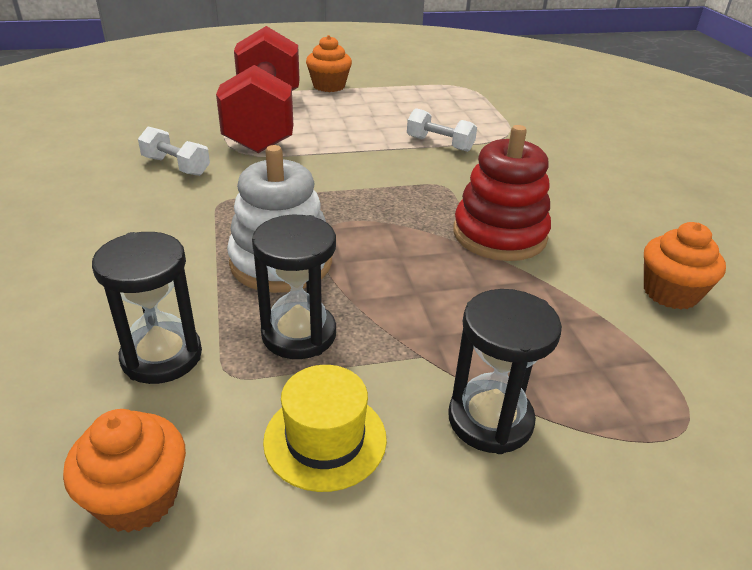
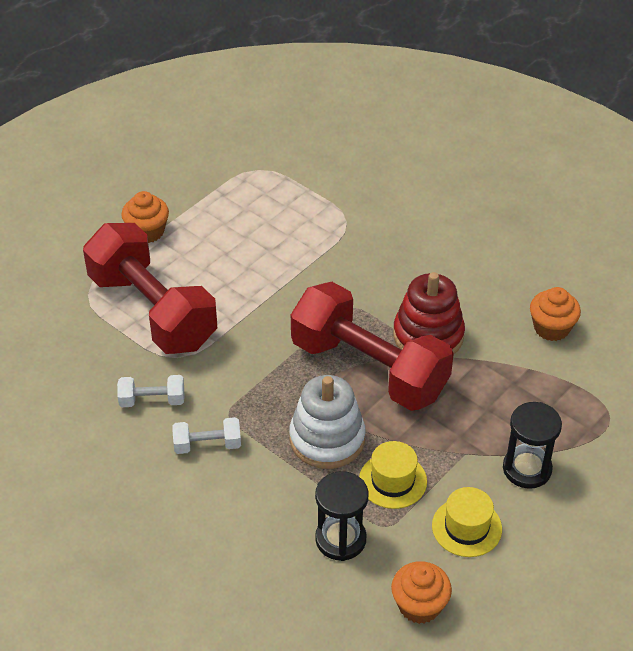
camera: 35 degrees left, 10 degrees up
black hourglass [252,215,336,359] -> yellow hat [359,441,427,509]
white dumbbell [407,108,477,152] -> white dumbbell moved to [172,417,241,454]
none -> red dumbbell [291,282,454,411]

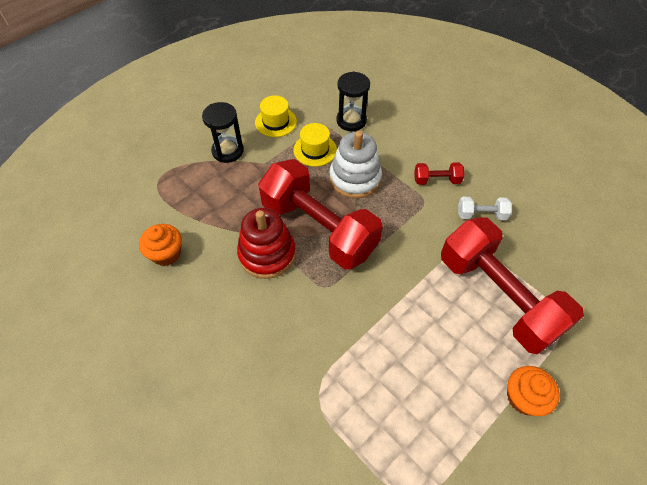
camera: 175 degrees left, 10 degrees up
white dumbbell [172,417,241,454] -> red dumbbell [414,162,464,185]
orange cupcake [391,561,452,624] -> none

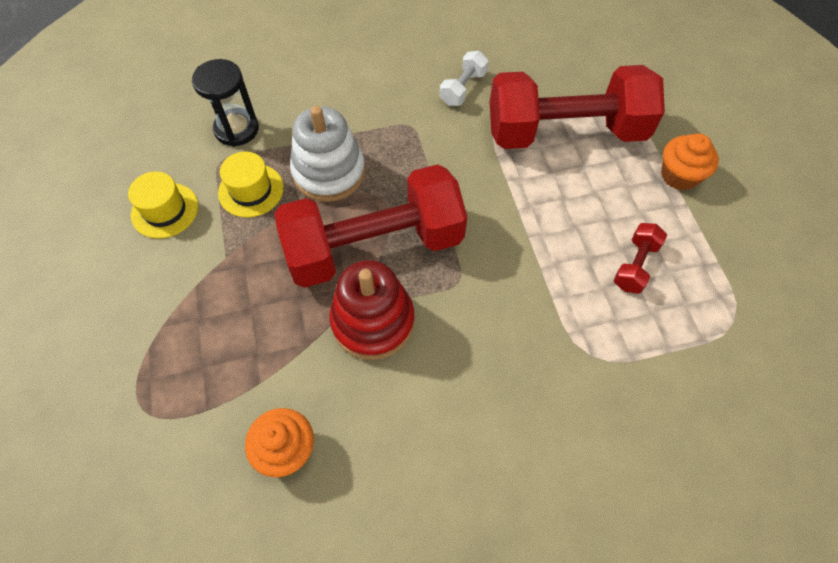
camera: 60 degrees left, 5 degrees up
black hourglass [202,102,244,163] -> none
red dumbbell [414,162,464,185] -> red dumbbell moved to [613,223,667,294]

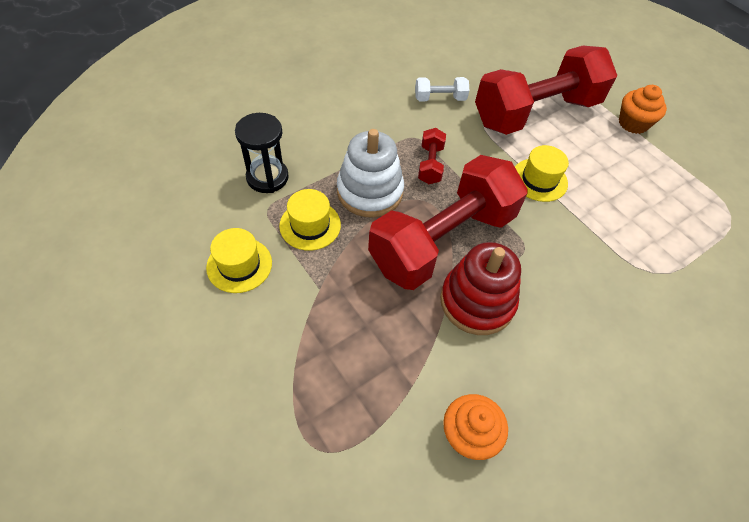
camera: 25 degrees left, 5 degrees down
white dumbbell [440,51,489,106] -> white dumbbell turned 75 degrees clockwise [415,77,469,101]
red dumbbell [613,223,667,294] -> red dumbbell moved to [418,128,446,184]
none -> yellow hat [515,145,569,202]

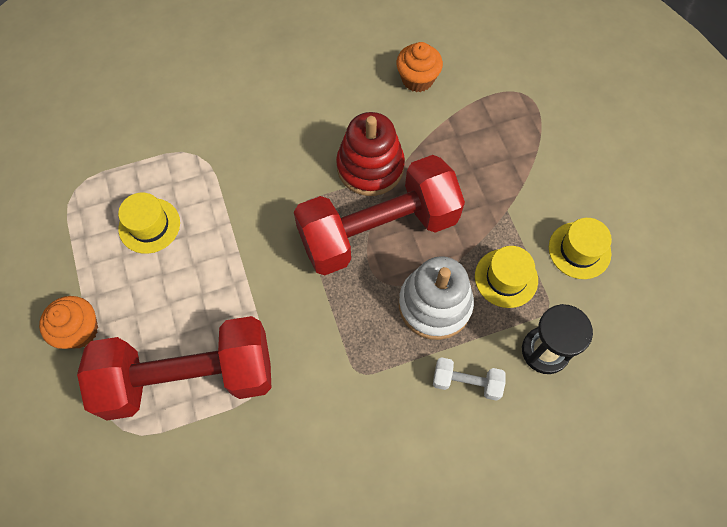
camera: 160 degrees left, 10 degrees up
white dumbbell [415,77,469,101] -> white dumbbell moved to [433,357,506,401]
red dumbbell [418,128,446,184] -> none
yellow hat [515,145,569,202] -> yellow hat moved to [118,193,180,254]

